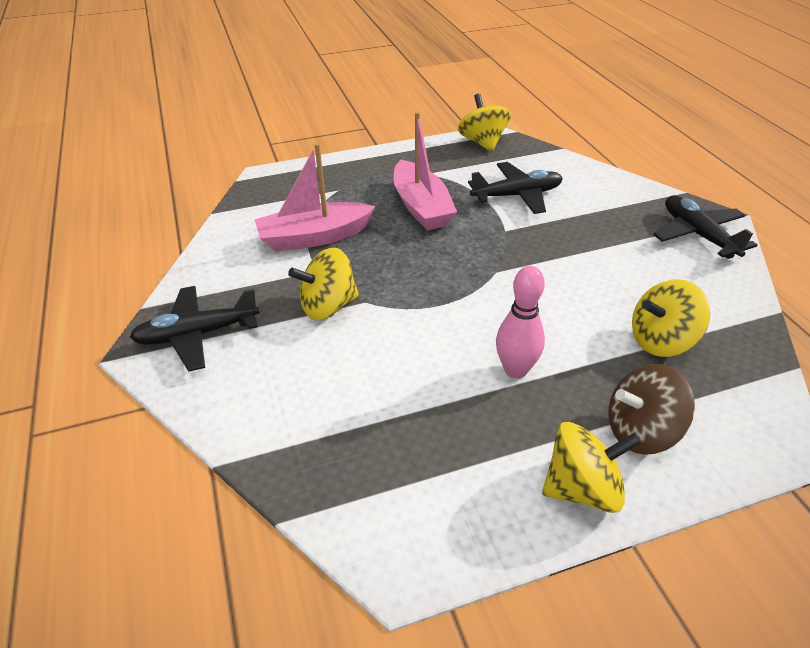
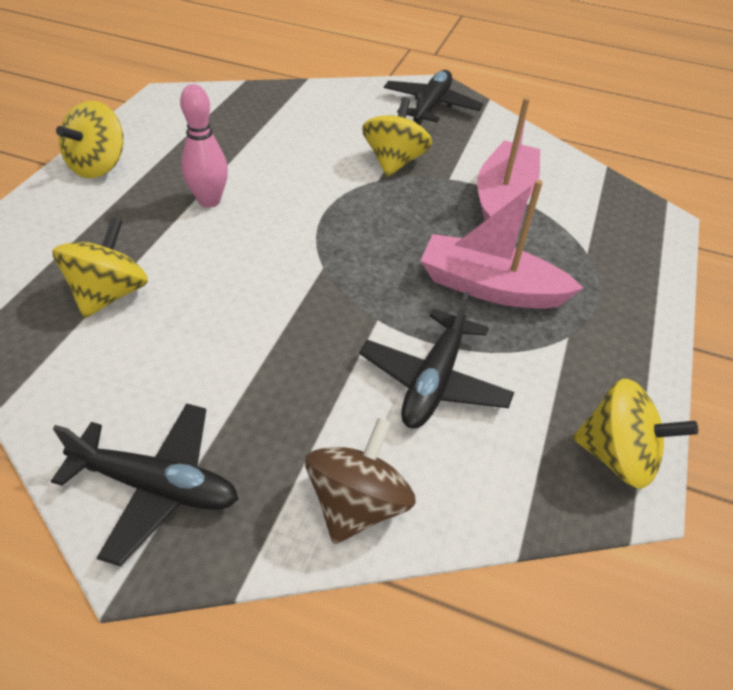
camera: 125 degrees right, 5 degrees up
brown spinning top [608,364,695,455] -> brown spinning top moved to [305,418,416,544]

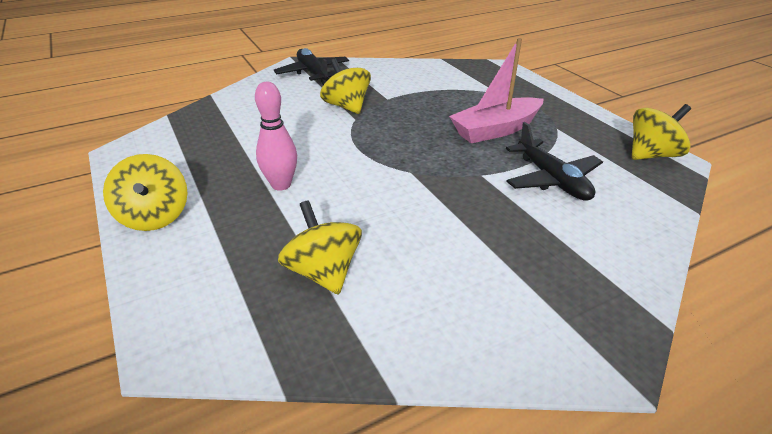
camera: 45 degrees left, 10 degrees down
black plane [51,403,238,566] -> none
brown spinning top [305,418,416,544] -> none
pink boat [477,97,540,221] -> none

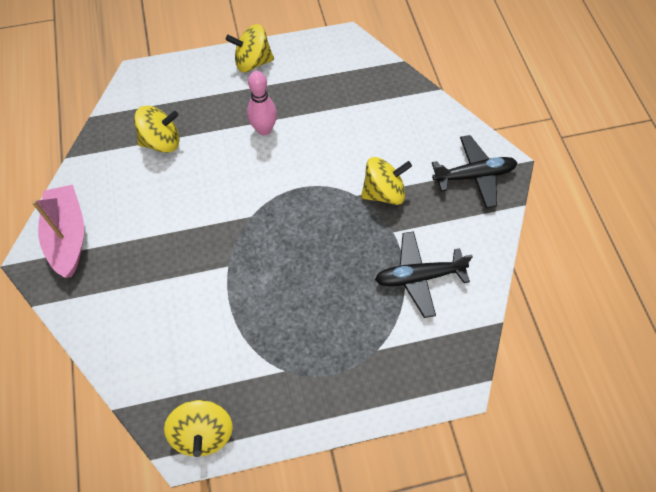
camera: 105 degrees right, 25 degrees up
pink boat [449,38,544,143] -> pink boat moved to [31,185,84,278]
black plane [506,122,603,201] -> black plane moved to [375,231,473,318]

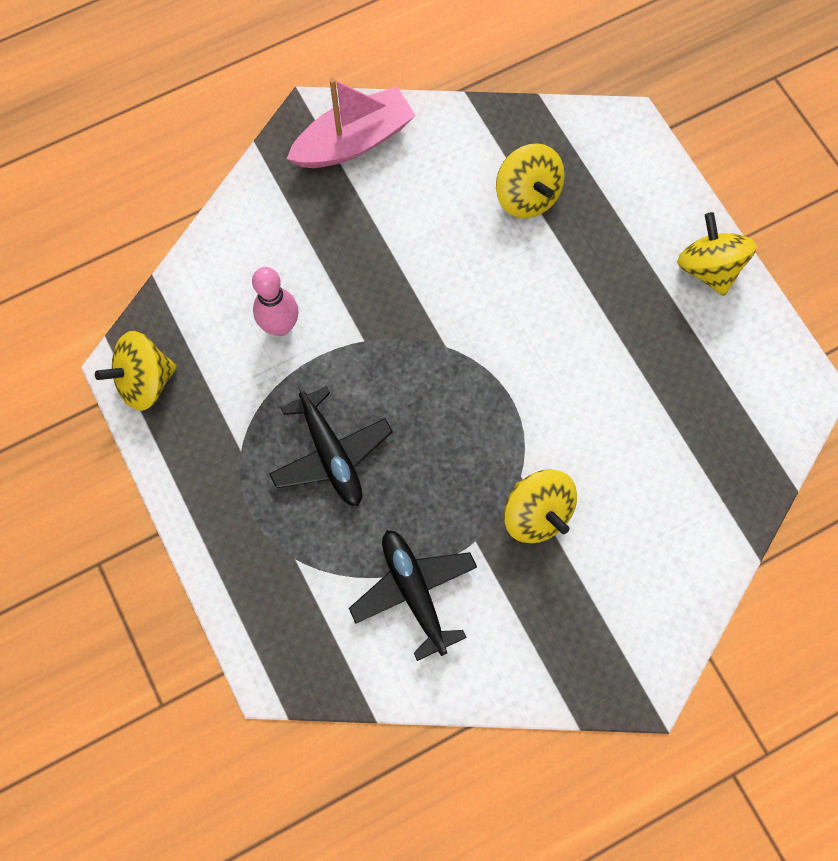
camera: 75 degrees right, 10 degrees up
pink bowling pin [247,71,277,135] -> pink bowling pin moved to [252,267,298,336]
black plane [432,135,517,208] -> black plane moved to [269,383,393,506]

